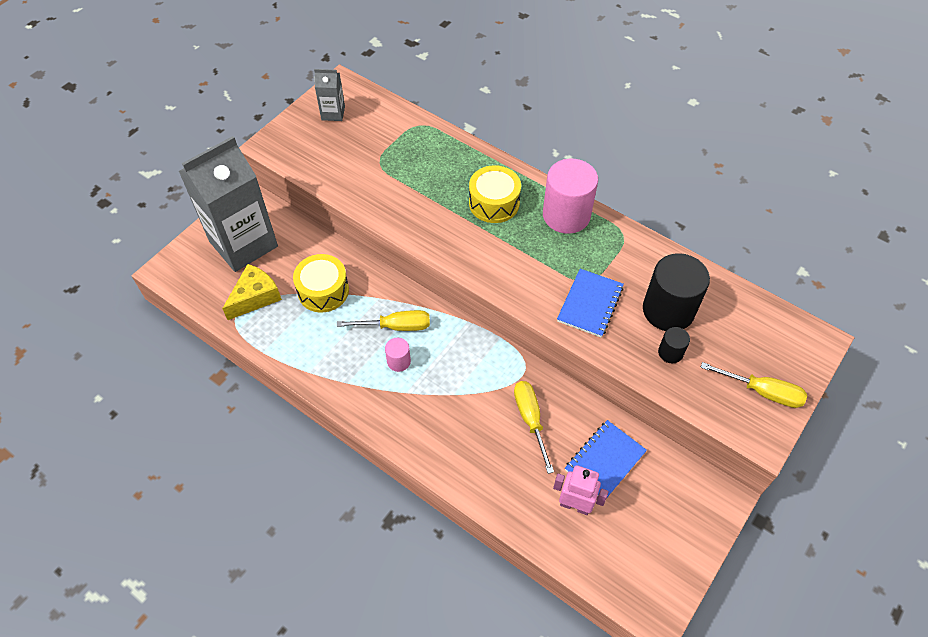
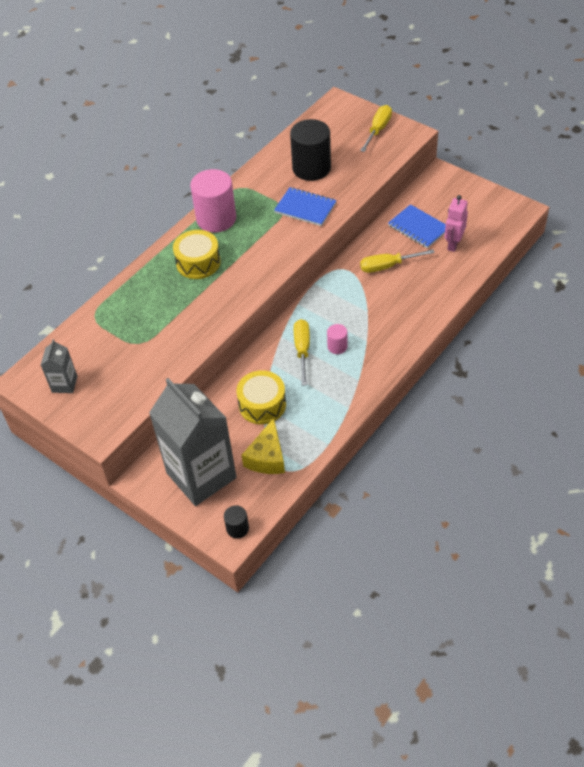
camera: 85 degrees left, 5 degrees down
yellow cheese [222,264,282,320] -> yellow cheese turned 120 degrees counterclockwise [242,418,285,474]
black cylinder [658,327,690,363] -> black cylinder moved to [224,505,249,538]

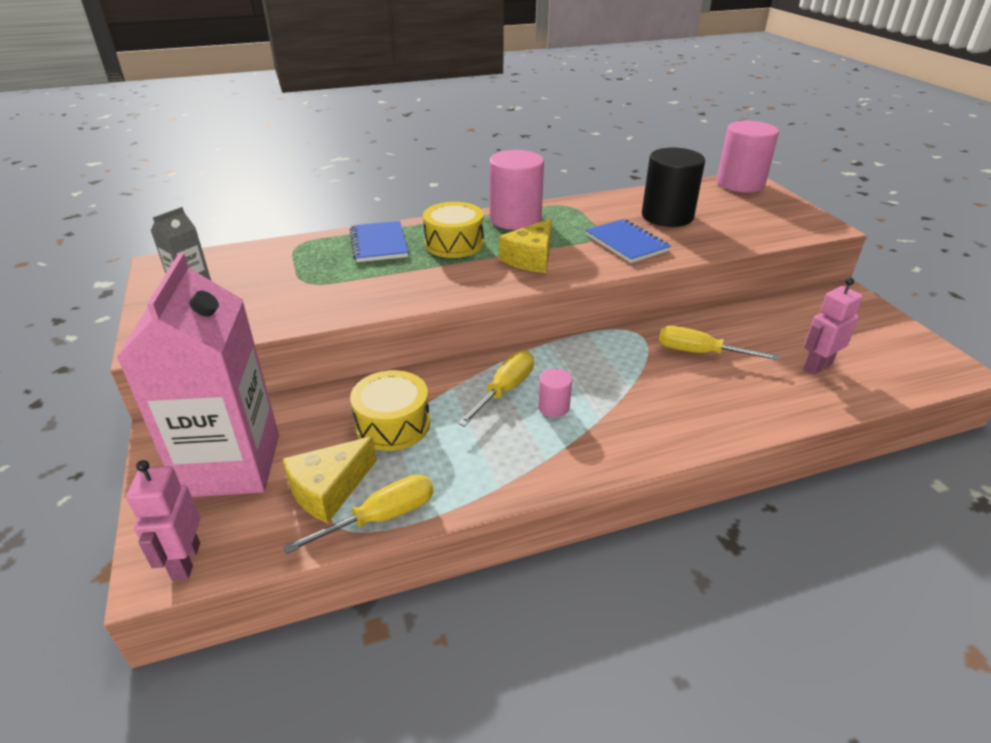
camera: 30 degrees right, 15 degrees down
grey carton [149,378,237,506] -> pink carton [117,253,279,497]
black cylinder [224,505,249,538] -> pink robot [126,460,200,580]
yellow screwdriver [360,105,392,152] -> yellow screwdriver moved to [283,475,433,554]
blue notebook [388,204,446,248] -> blue notebook moved to [350,221,408,262]
none -> yellow cheese [499,219,552,273]
none -> pink cylinder [717,121,779,193]

